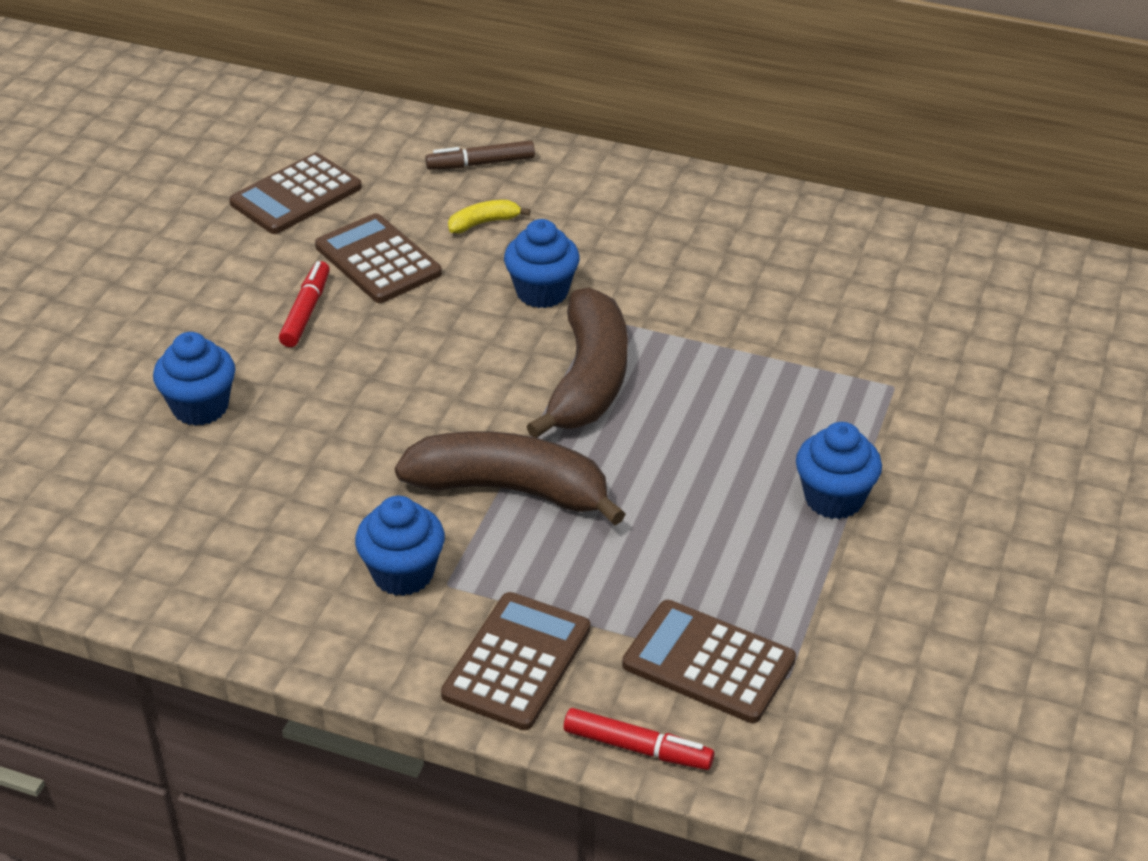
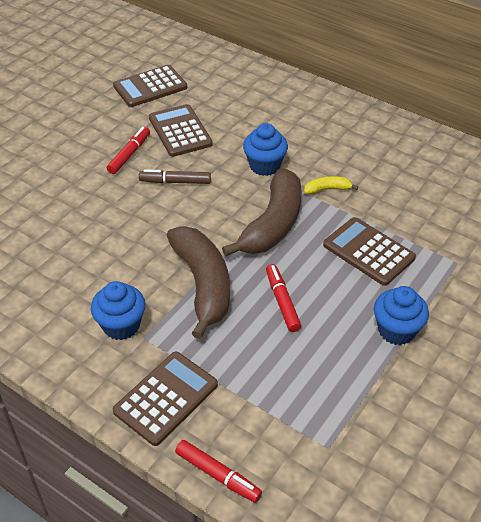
camera: 15 degrees right, 5 degrees up
blue cupcake [153,332,235,426] -> none
brown banana [395,431,625,525] -> brown banana turned 45 degrees clockwise [167,226,230,339]
brown marker [425,140,535,170] -> brown marker moved to [139,169,211,184]
yellow banana [448,200,531,233] -> yellow banana moved to [304,176,358,195]
brown calculator [622,600,796,723] -> brown calculator moved to [323,217,416,286]
none -> red marker [266,264,301,332]

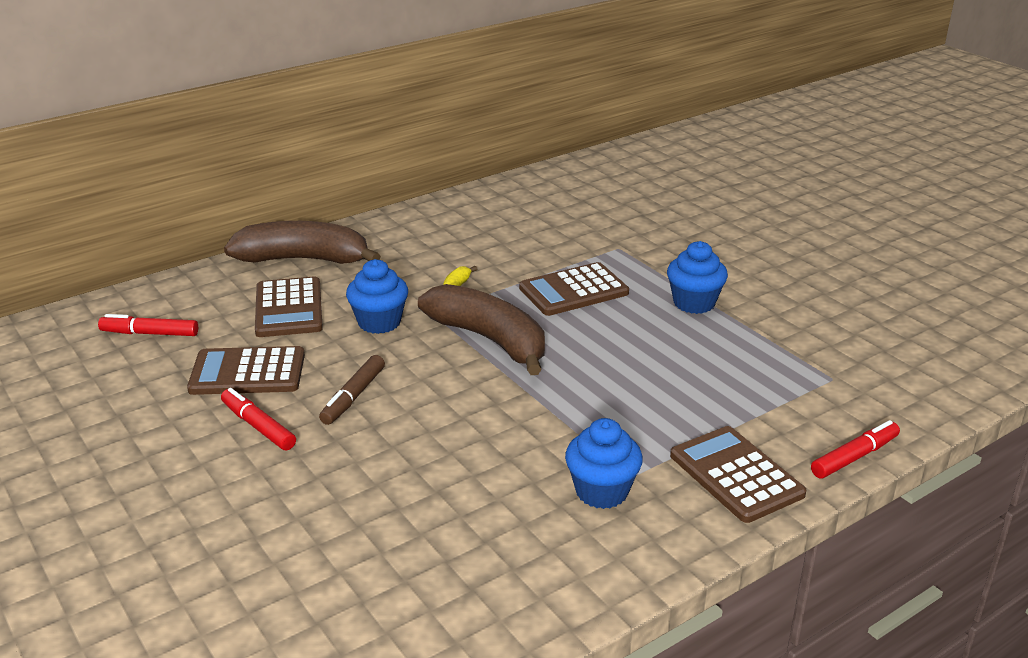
camera: 70 degrees left, 15 degrees down
brown calculator [113,65,187,107] -> brown calculator moved to [255,276,323,337]
brown banana [167,226,230,339] -> brown banana moved to [224,221,381,264]
red marker [266,264,301,332] -> red marker moved to [98,314,198,336]

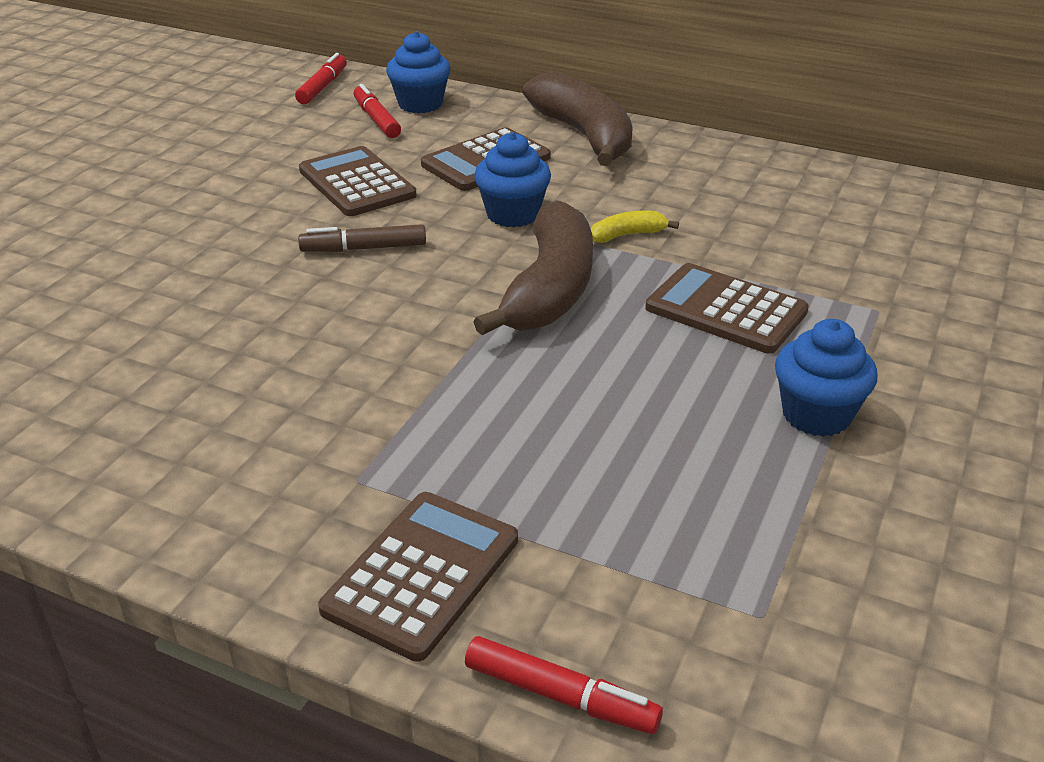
camera: 60 degrees right, 5 degrees up
red marker [221,388,296,450] -> red marker moved to [295,53,347,104]
blue cupcake [565,418,643,509] -> blue cupcake moved to [386,31,451,113]

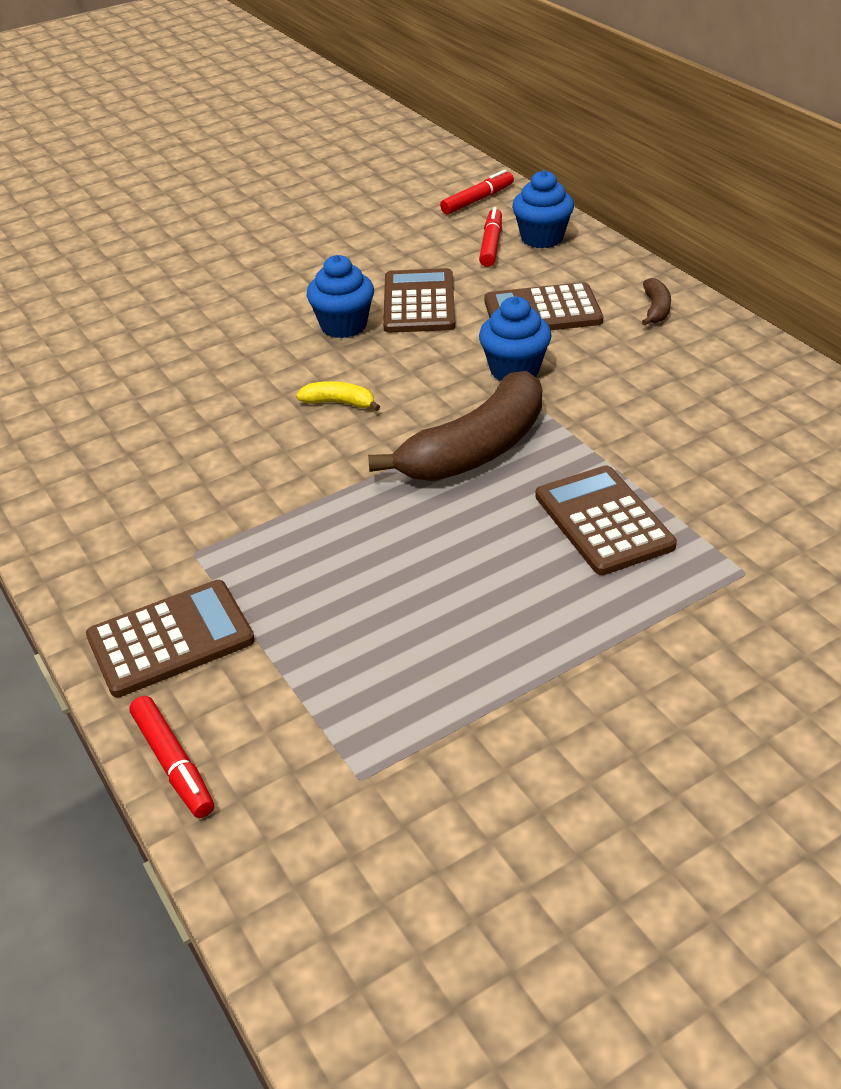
camera: 35 degrees right, 5 degrees up
brown marker [298,224,426,252] -> none
brown banana [523,72,633,166] -> brown banana [642,278,671,326], size x0.43
yellow banana [591,211,679,243] -> yellow banana moved to [296,381,380,411]
blue cupcake [775,319,877,437] -> blue cupcake moved to [307,255,374,338]

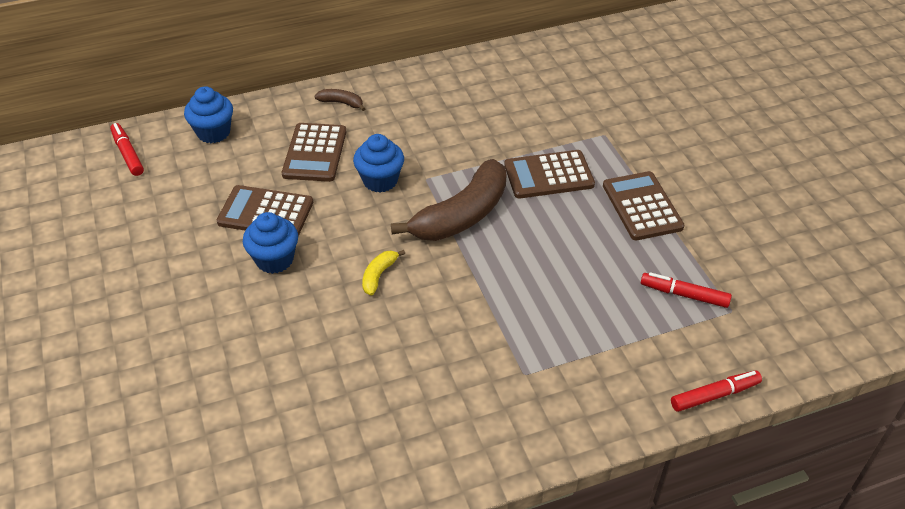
camera: 80 degrees left, 5 degrees up
brown calculator [86,580,255,697] -> brown calculator moved to [603,171,684,240]
brown banana [368,371,542,481] -> brown banana turned 75 degrees clockwise [391,159,507,241]
red marker [479,207,502,267] -> red marker moved to [641,272,732,308]

